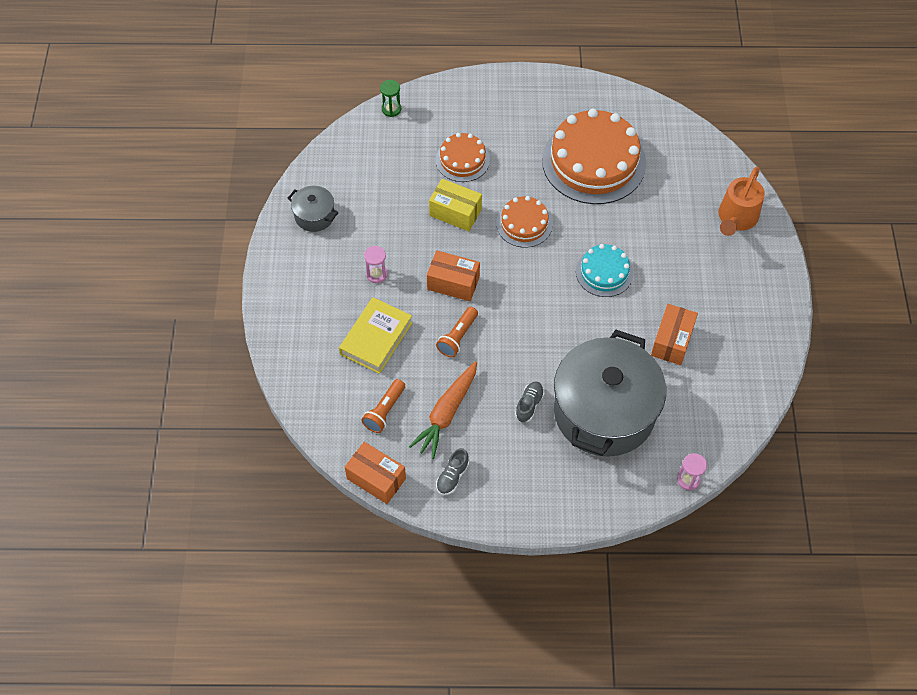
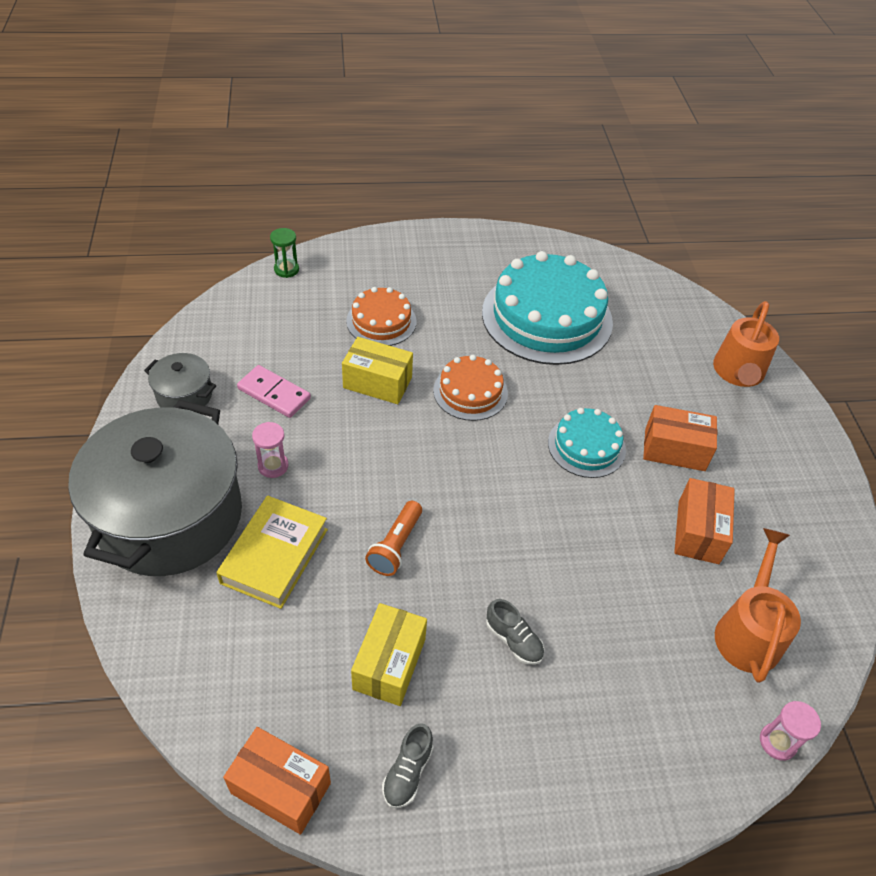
camera: 10 degrees left, 10 degrees down
orange flashlight [362,379,405,433] -> none
orange carrot [409,361,477,459] -> yellow box [351,603,427,706]
orange box [427,250,480,301] -> orange box moved to [643,405,717,471]
grey shoe [515,381,544,422] -> grey shoe turned 120 degrees clockwise [486,599,544,665]
orange cake [542,109,646,204] -> turquoise cake [482,251,613,365]
grey pot [554,330,666,457] -> grey pot moved to [68,400,242,576]
none -> pink domino [237,365,311,418]
none -> orange watering can [715,528,801,683]

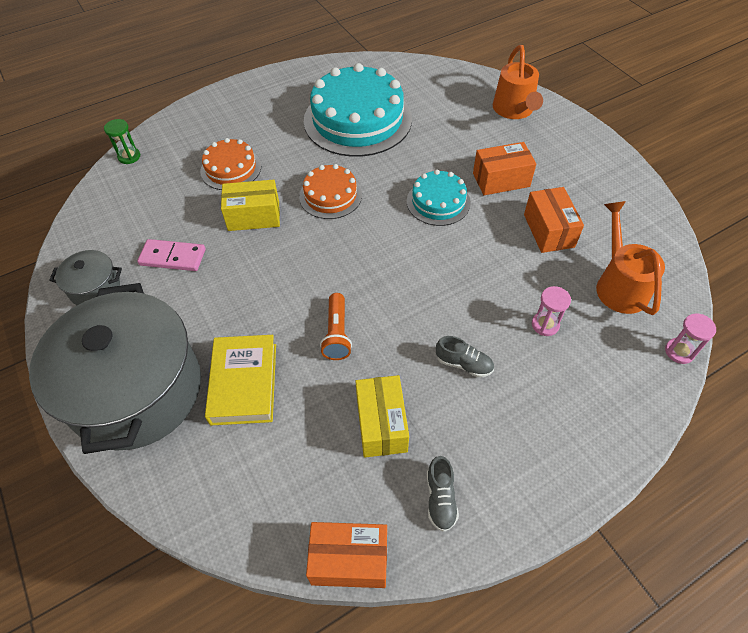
camera: 20 degrees left, 5 degrees up
pink hourglass [252,422,289,478] -> pink hourglass moved to [532,286,571,336]

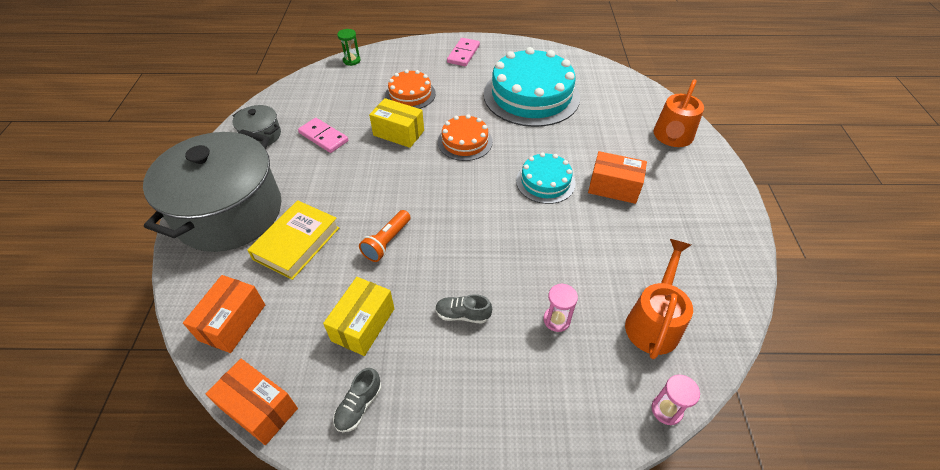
camera: 30 degrees right, 5 degrees down
grey shoe [436,336,494,378] -> grey shoe turned 135 degrees clockwise [435,294,492,324]
orange box [524,187,584,253] -> orange box moved to [183,275,265,353]
none -> pink domino [447,38,480,66]

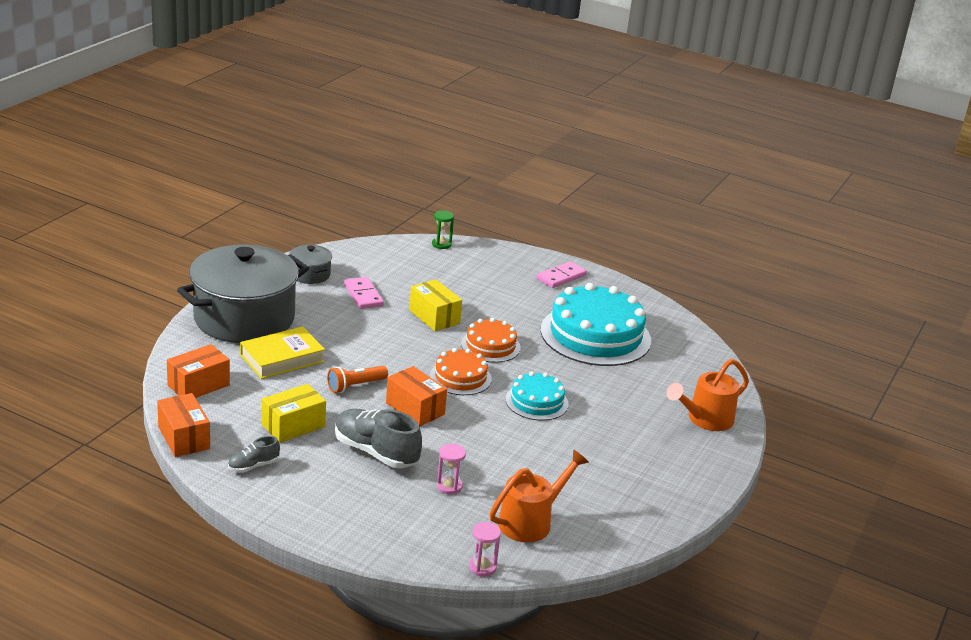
camera: 25 degrees right, 20 degrees down
orange cake [385,69,436,109] -> orange cake moved to [430,348,492,395]
grey shoe [435,294,492,324] -> grey shoe [335,409,422,468], size x1.94
orange box [588,151,647,204] -> orange box moved to [386,366,447,427]

